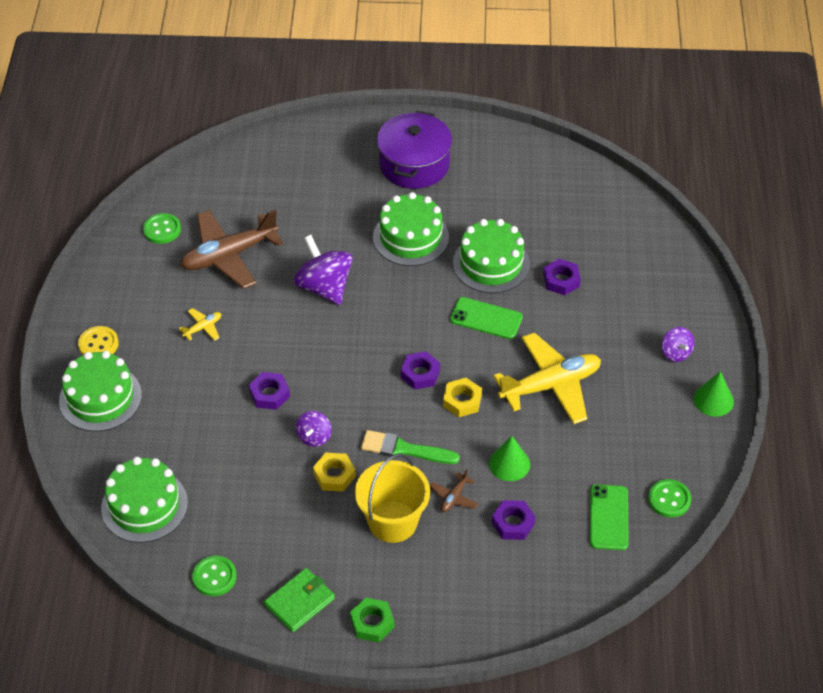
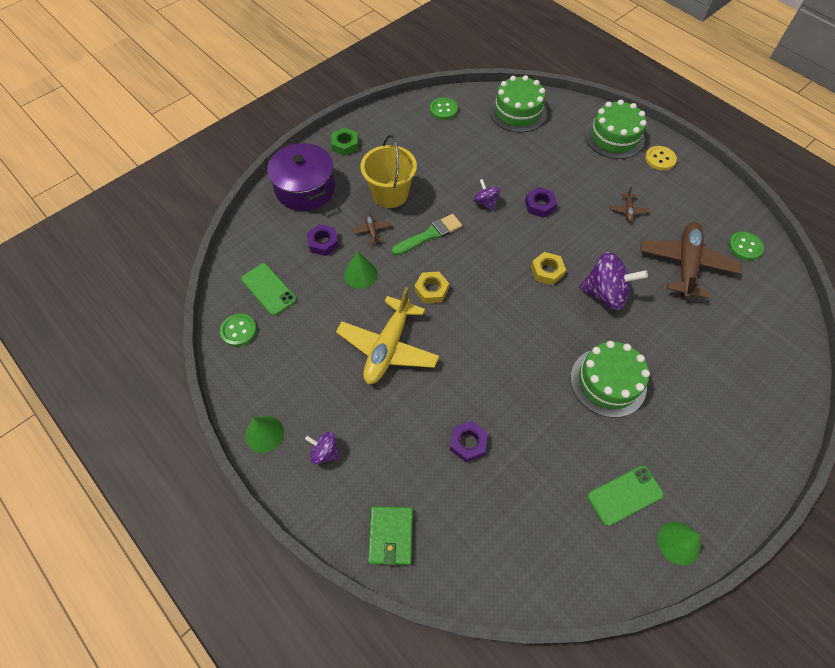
camera: 135 degrees right, 10 degrees up
yellow plane [179,308,221,341] -> brown plane [610,187,649,222]
green wallet [264,568,335,632] -> green wallet moved to [368,506,413,565]
yellow nut [313,453,356,492] -> yellow nut moved to [531,252,566,285]
purple pot [377,111,452,189] -> purple pot moved to [267,143,335,211]
purple nut [401,351,440,390] -> none
green phone [450,297,523,339] -> green phone moved to [587,466,664,526]
green cake [453,219,530,293] -> none
none -> green cone [658,521,700,565]

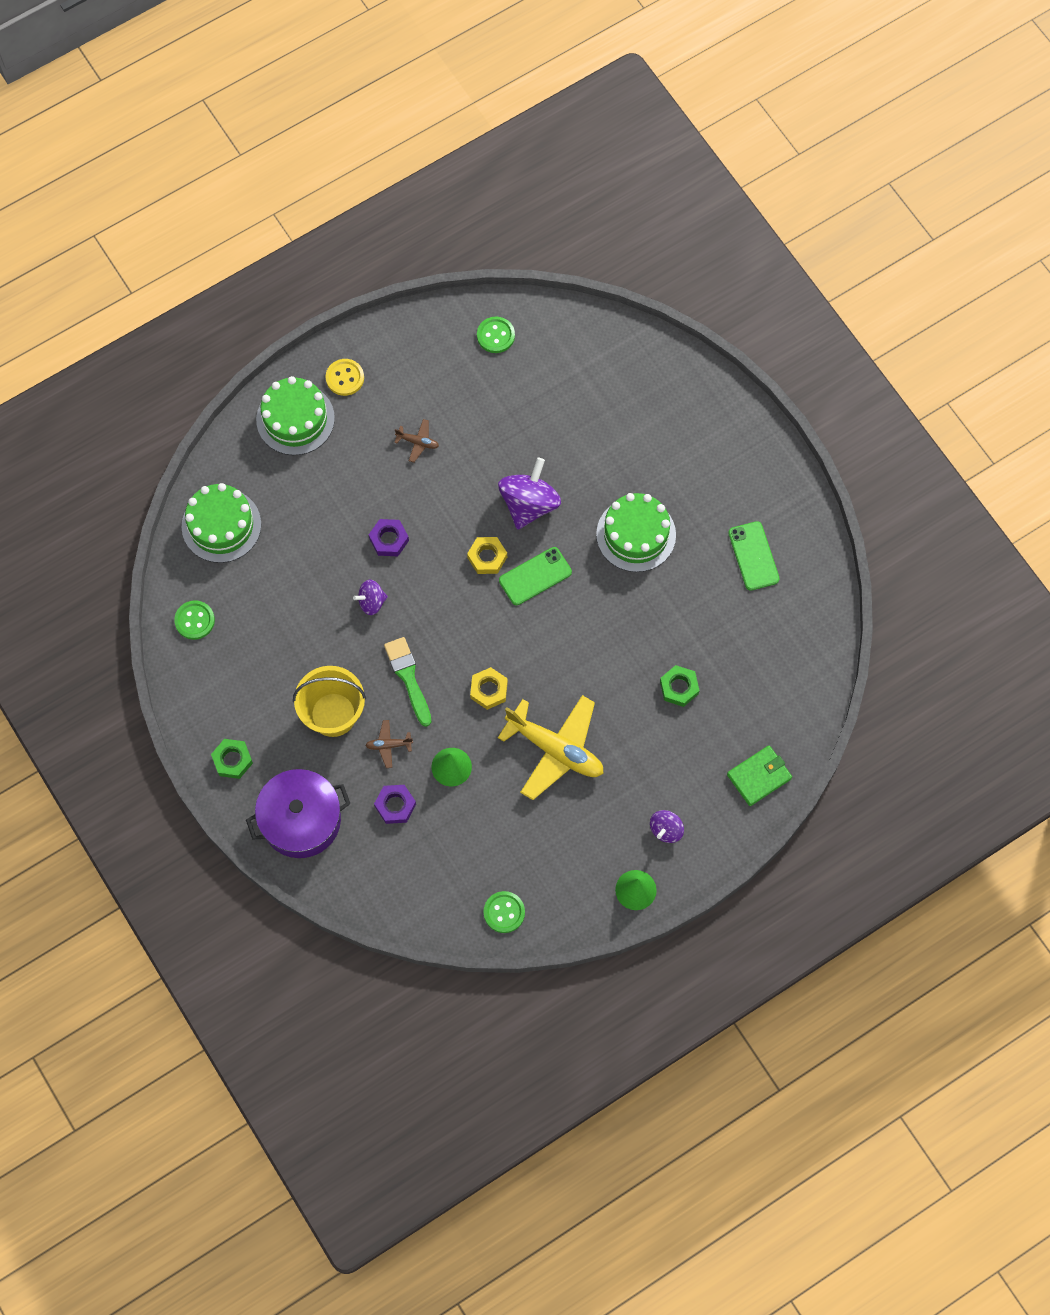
camera: 80 degrees left, 10 degrees up
green phone [241,263,297,316] -> green phone moved to [499,547,572,605]
green wallet [368,506,413,565] -> green wallet turned 45 degrees counterclockwise [727,746,792,806]
purple nut [450,421,488,462] -> green nut [660,665,700,707]
brown plane [640,222,741,299] -> none
green cone [658,521,700,565] -> none

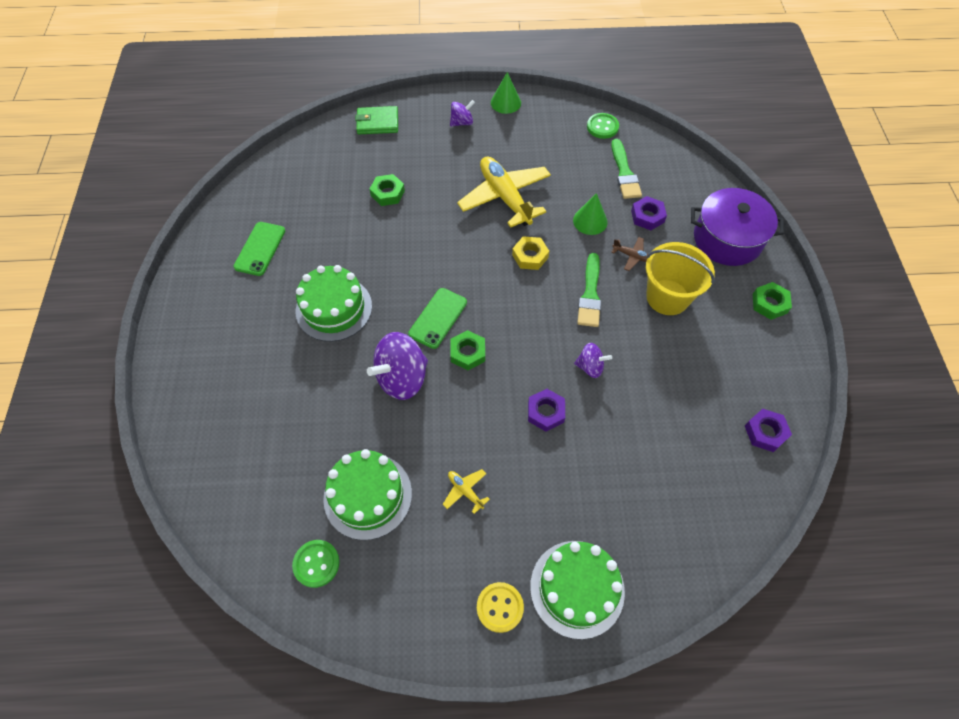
camera: 150 degrees left, 10 degrees down
green button [174,600,215,640] -> purple nut [745,409,792,452]
green cake [182,483,261,563] -> green cake moved to [323,449,412,540]
brown plane [394,419,439,462] -> yellow plane [443,469,490,514]
yellow nut [467,537,507,574] -> green nut [450,330,485,370]
green phone [499,547,572,605] -> green phone turned 60 degrees counterclockwise [408,288,467,349]
none -> green brush [611,139,642,199]

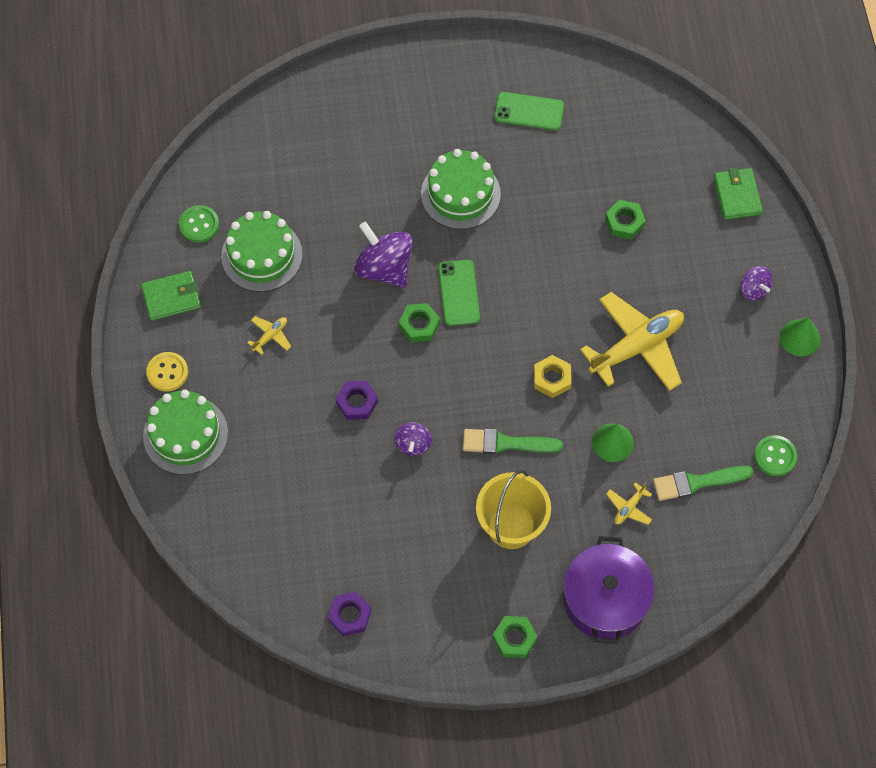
camera: 85 degrees right, 5 degrees up
green phone [408,288,467,349] -> green phone turned 60 degrees clockwise [438,260,480,326]
brown plane [611,237,648,271] -> none
purple nut [631,196,667,230] -> yellow plane [606,482,652,525]
none -> green wallet [141,271,201,321]

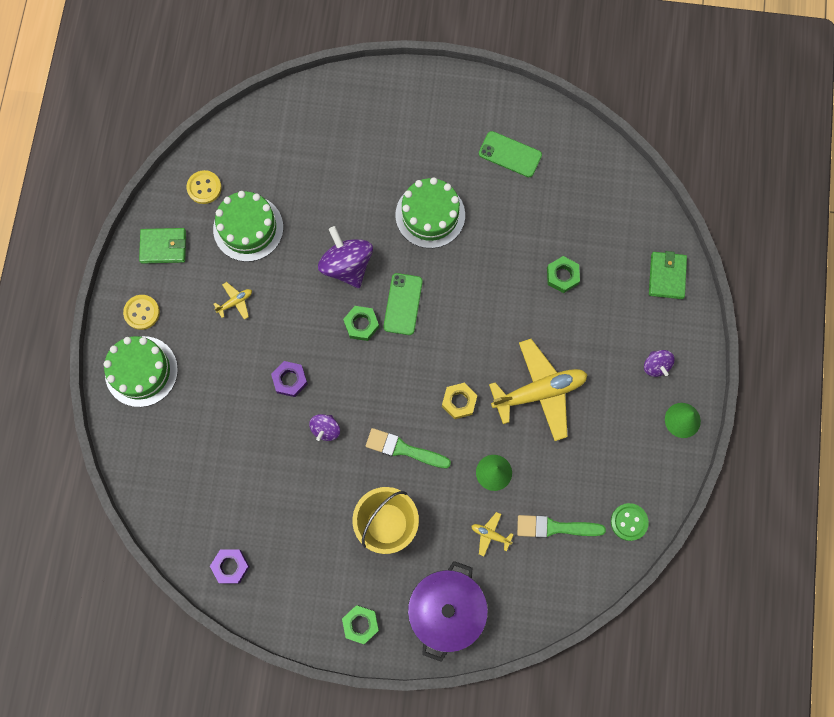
camera: 15 degrees right, 10 degrees up
green button [179,205,219,243] -> yellow button [187,170,222,204]
yellow plane [606,482,652,525] -> yellow plane turned 60 degrees clockwise [471,512,514,556]

